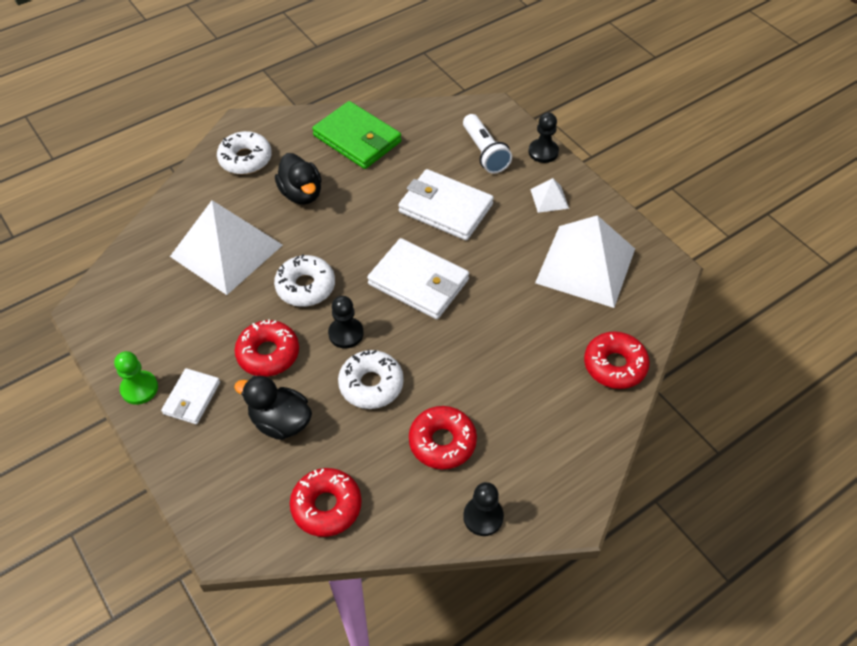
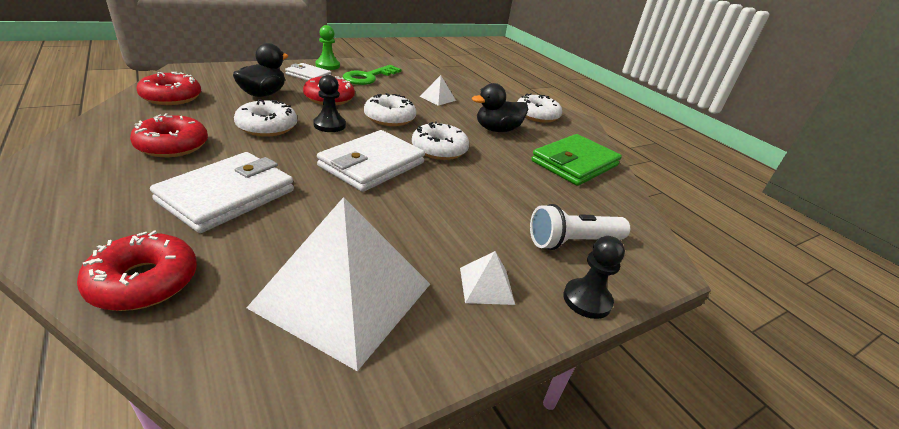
camera: 90 degrees right, 20 degrees down
white pyramid [170,200,283,295] -> white pyramid [420,75,456,106], size x0.42
white wallet [398,169,494,240] -> white wallet moved to [150,152,294,233]
black pawn [463,482,504,536] -> none
none -> green key [343,65,401,85]
none -> white donut [412,121,469,160]

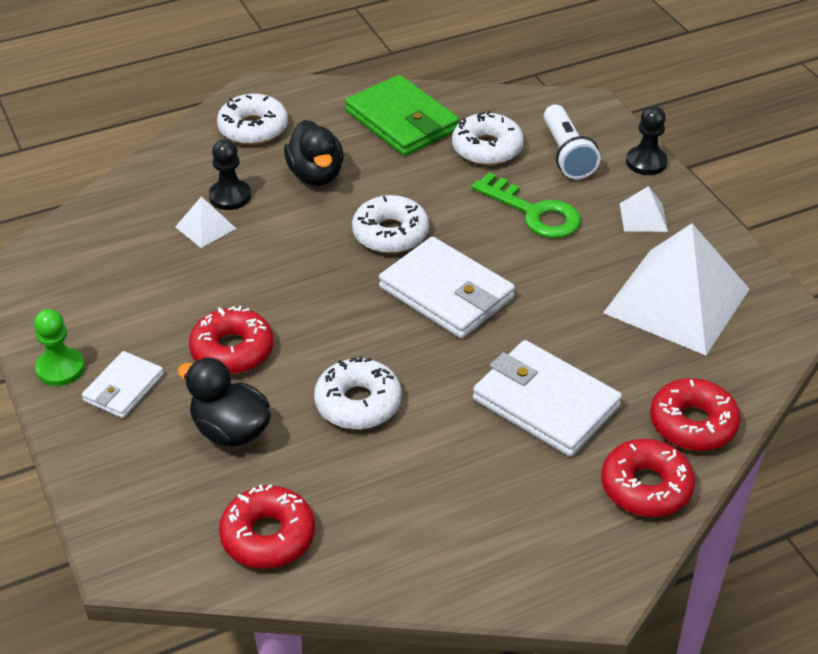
camera: 80 degrees left, 10 degrees up
red donut [130,113,208,157] -> red donut moved to [601,439,695,517]
black pawn [313,75,346,132] -> black pawn moved to [209,139,251,210]
green key [343,65,401,85] -> green key moved to [471,172,581,238]
white donut [364,93,417,126] -> white donut moved to [452,111,524,165]

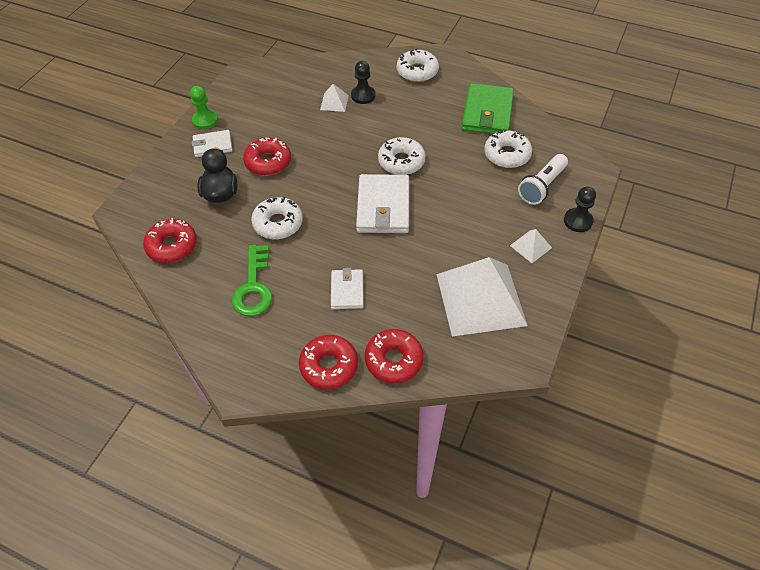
camera: 50 degrees right, 10 degrees up
black duck [284,120,343,186] -> none
green key [471,172,581,238] -> green key moved to [232,245,272,316]
white wallet [473,340,622,457] -> white wallet [331,268,364,309], size x0.57

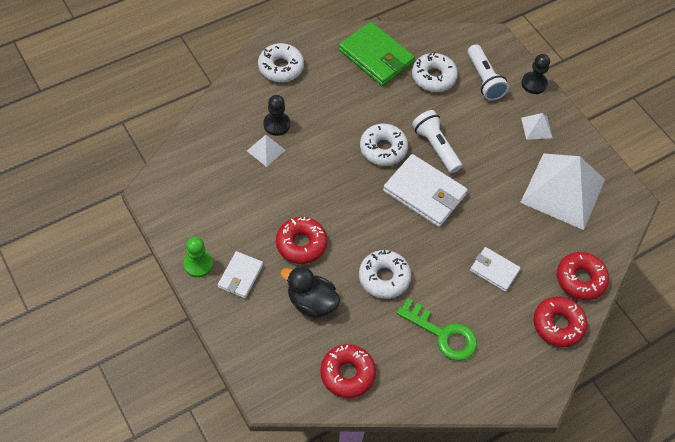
camera: 60 degrees left, 5 degrees up
none -> white flashlight [412,110,462,173]

